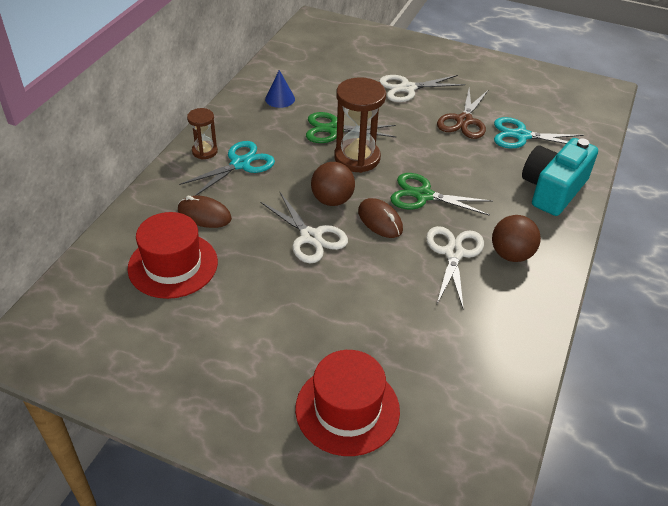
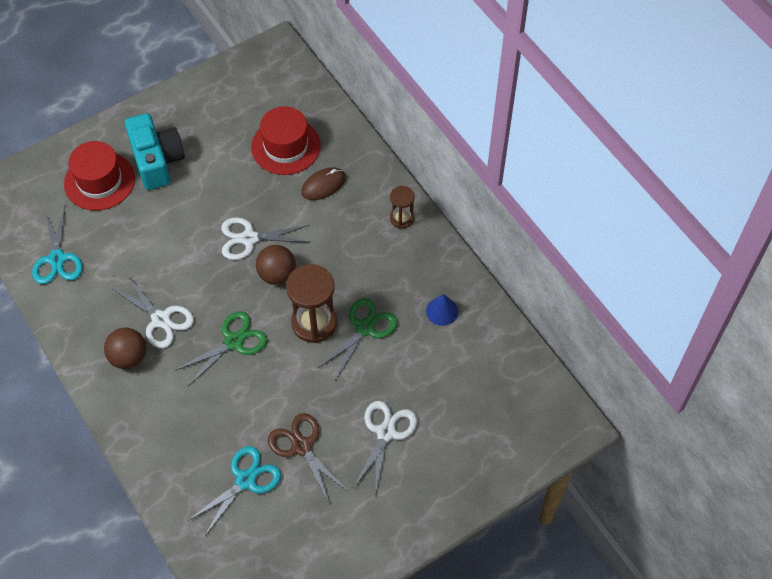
camera: 125 degrees right, 15 degrees up
turquoise scissors [179,141,275,196] -> turquoise scissors moved to [32,206,83,284]
brown mouse [358,198,403,238] -> none
turquoise camera [522,138,598,216] -> turquoise camera moved to [125,113,185,190]

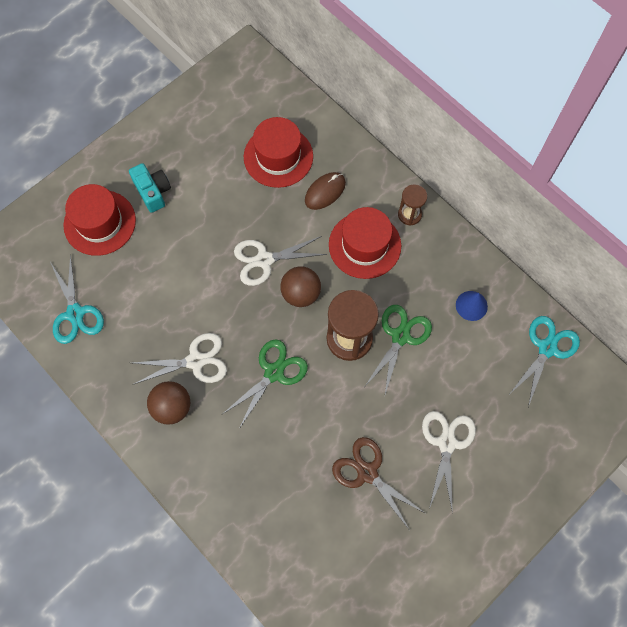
camera: 10 degrees left, 10 degrees up
white scissors [111,274,194,348] -> white scissors turned 45 degrees counterclockwise [133,333,227,384]
turquoise camera [125,113,185,190] -> turquoise camera [129,163,171,213], size x0.63
turquoise scissors [188,446,281,537] -> turquoise scissors moved to [511,316,580,407]
none -> red hat [329,207,401,279]

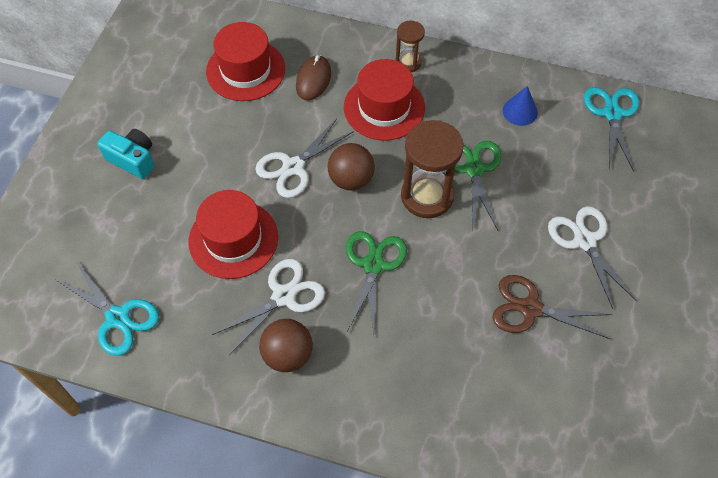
camera: 30 degrees left, 10 degrees down
red hat [63,184,136,256] -> red hat moved to [189,190,278,279]

